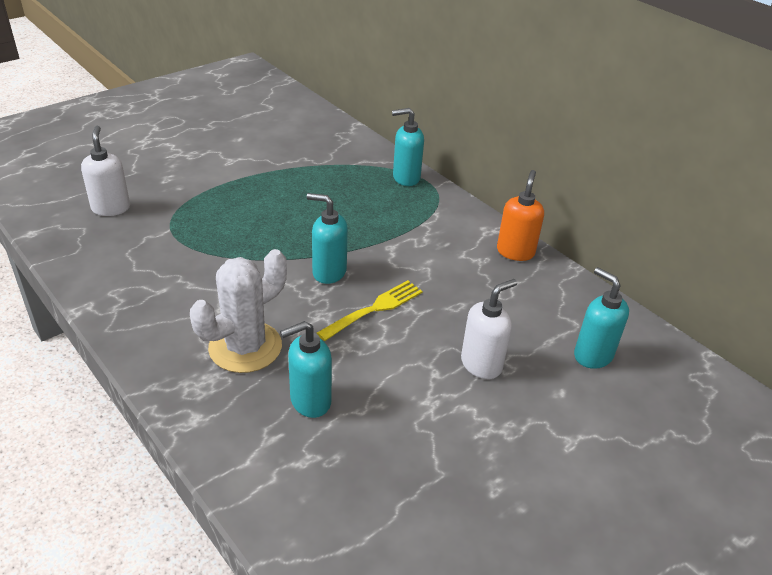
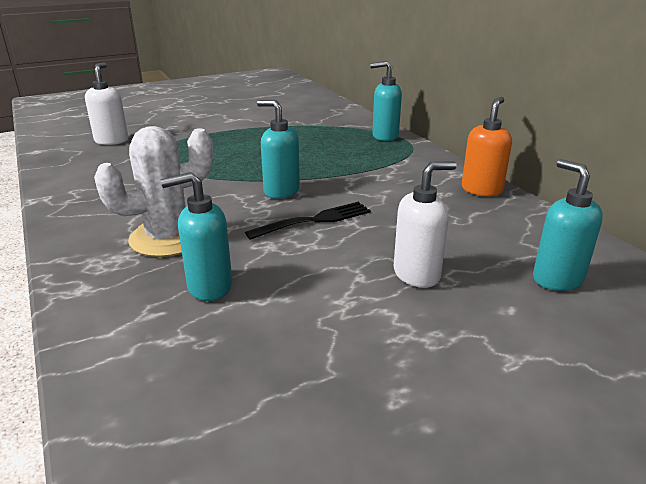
camera: 15 degrees right, 10 degrees down
yellow fork [317,280,423,341] -> black fork [245,202,371,240]

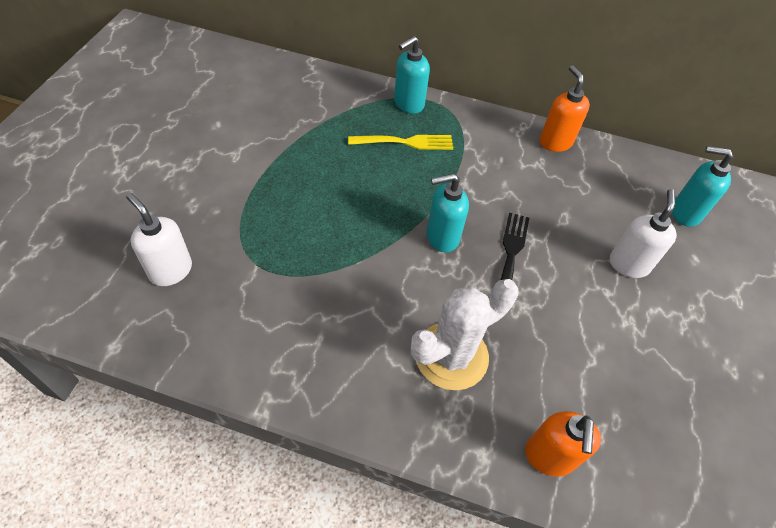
camera: 50 degrees left, 25 degrees up
white cactus [94,126,213,257] -> white cactus turned 45 degrees clockwise [411,279,519,390]
turquoise soap dispenser [161,172,232,301] -> none
none -> yellow fork [348,135,453,150]
none -> orange soap dispenser [525,411,601,477]

